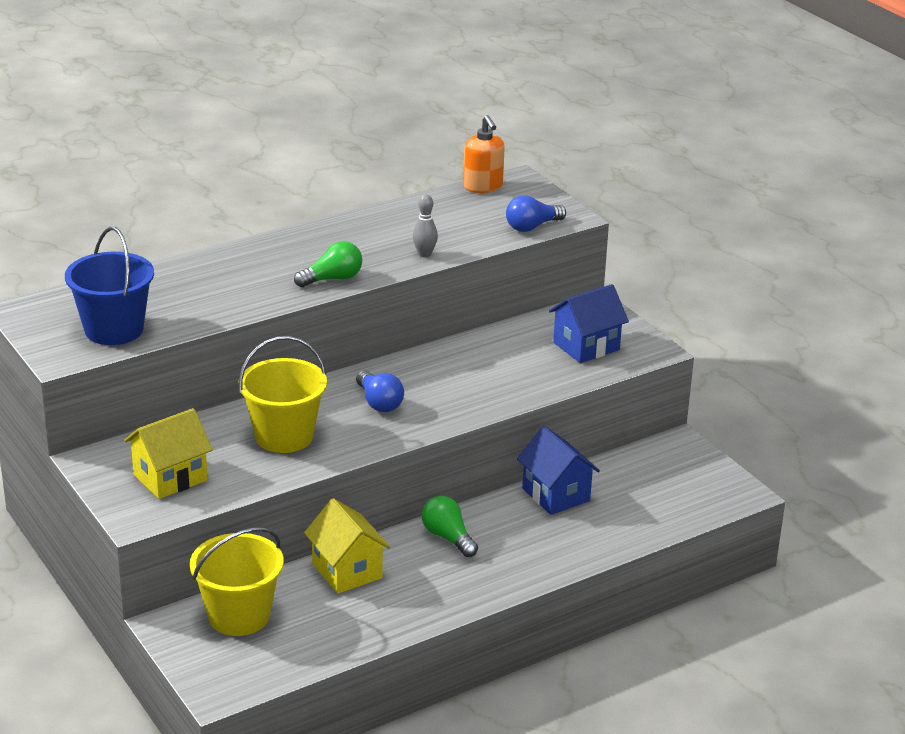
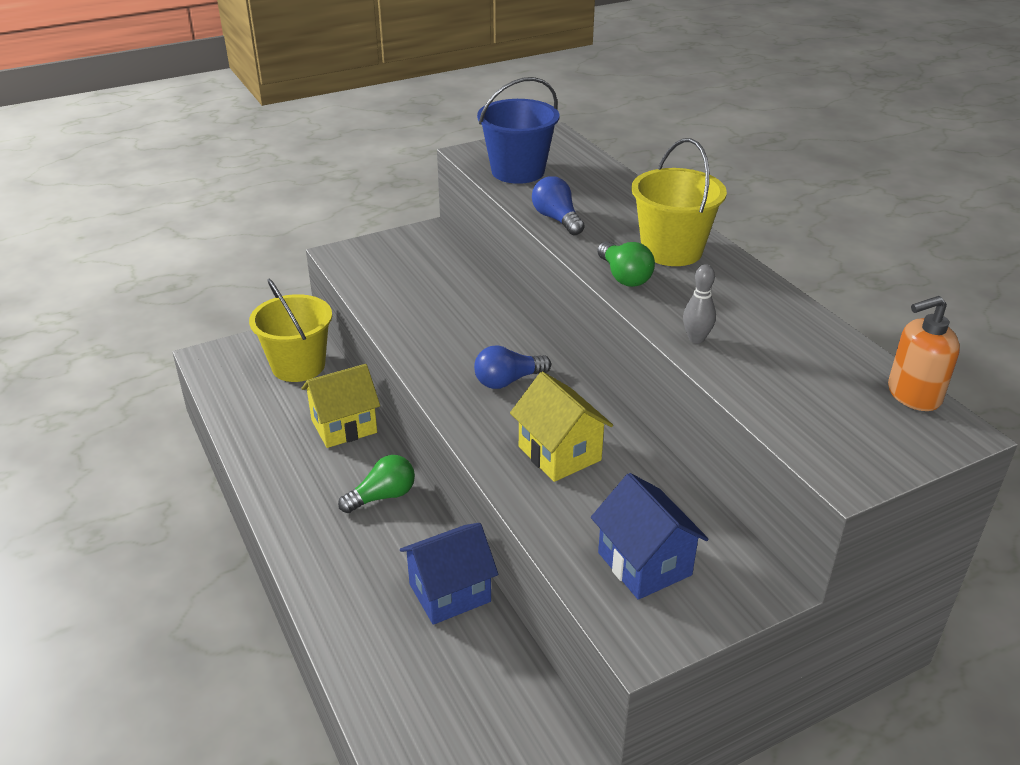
camera: 95 degrees right, 5 degrees up
yellow house [124,408,213,499] -> yellow house moved to [510,372,613,482]
yellow bucket [239,336,327,453] -> yellow bucket moved to [631,138,727,266]
blue light bulb [506,195,566,232] -> blue light bulb moved to [532,176,585,235]

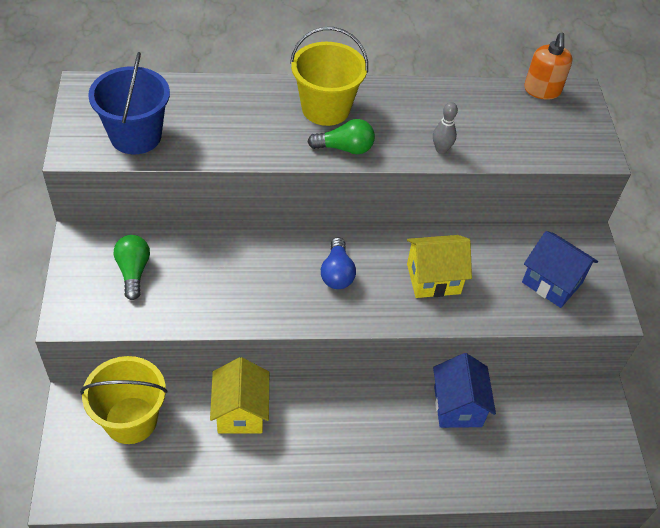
camera: 70 degrees left, 15 degrees up
green light bulb [338,455,415,513] -> green light bulb moved to [114,235,150,300]
blue light bulb [532,176,585,235] -> none
blue house [591,473,709,600] -> blue house turned 45 degrees clockwise [522,231,598,308]

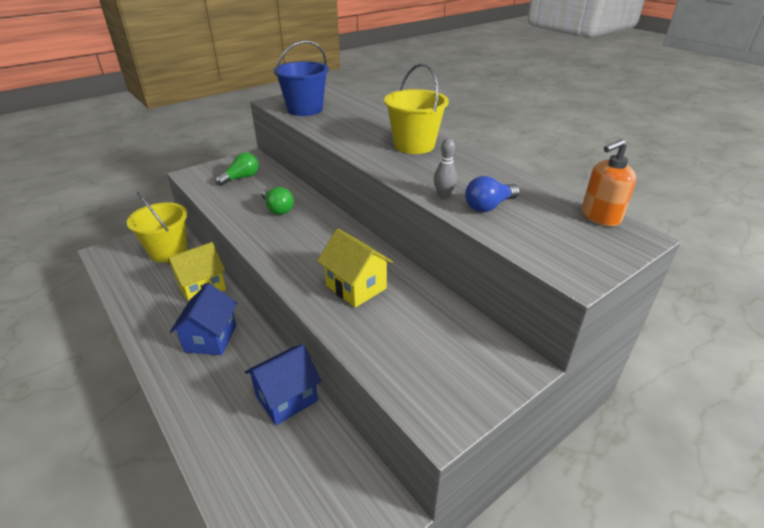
camera: 60 degrees right, 15 degrees down
green light bulb [308,119,375,154] -> green light bulb moved to [262,187,294,215]
blue light bulb [321,237,356,289] -> blue light bulb moved to [465,176,520,212]
blue house [522,231,598,308] -> blue house moved to [170,283,237,355]

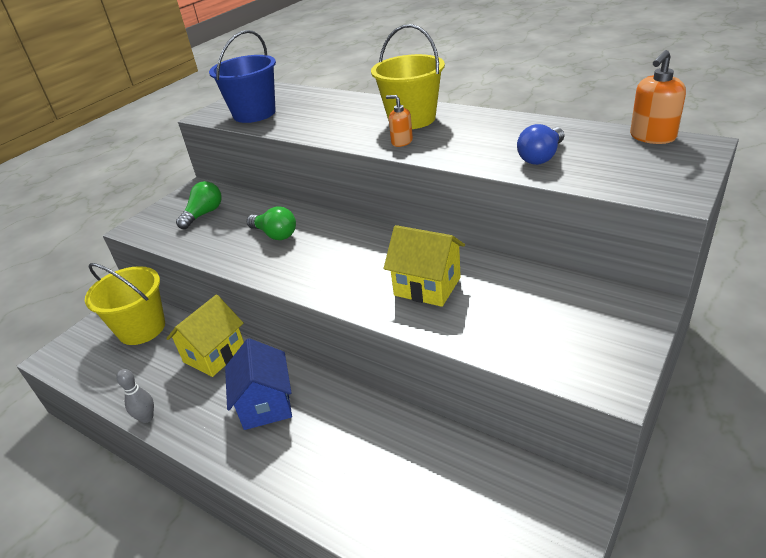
camera: 15 degrees left, 0 degrees up
blue house [245,344,321,425] -> none
grey bowling pin [434,138,457,198] -> grey bowling pin moved to [116,369,154,423]
none -> orange soap dispenser [386,95,413,147]

